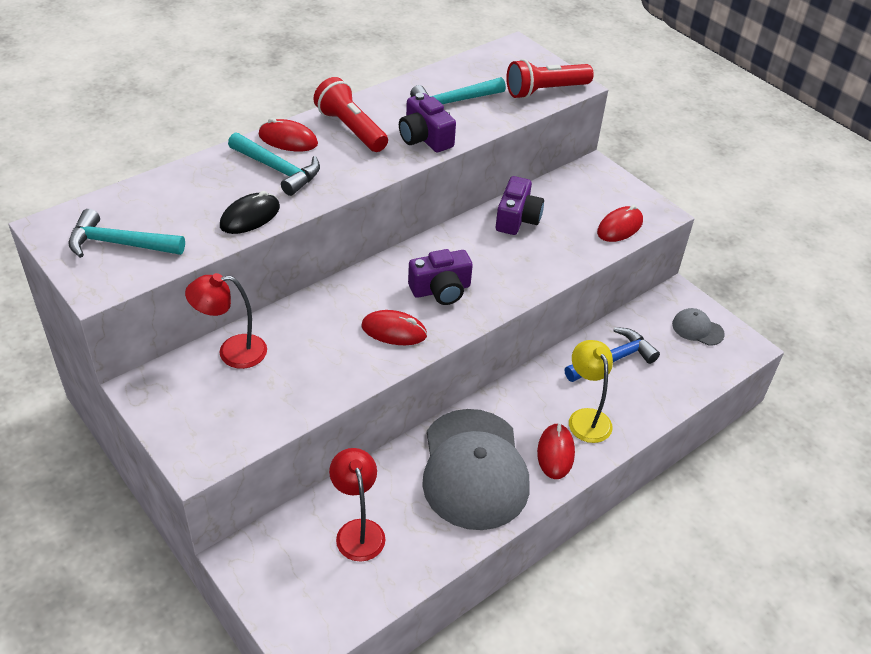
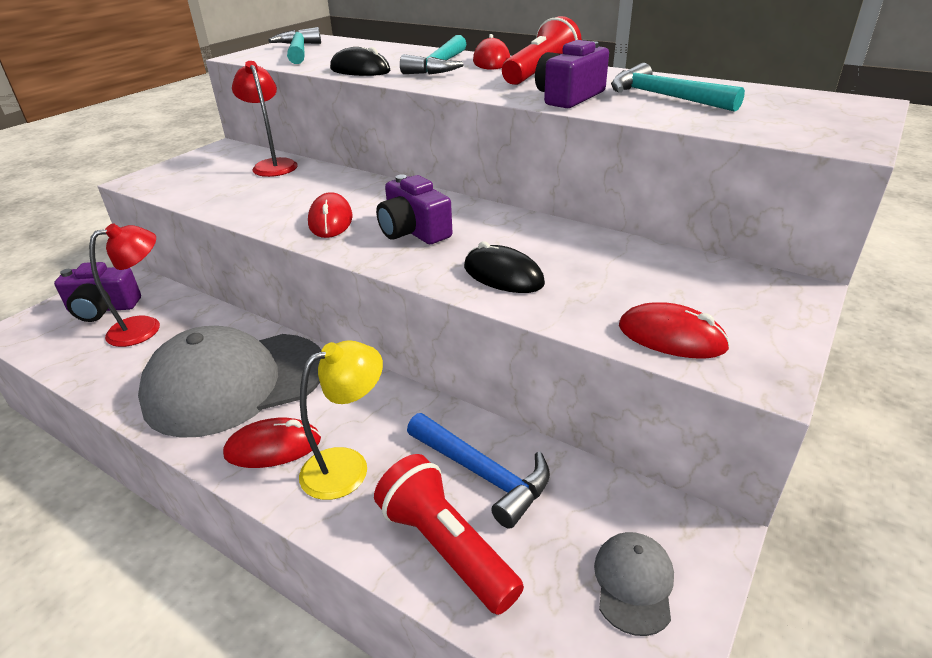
camera: 75 degrees right, 10 degrees down
purple camera [496,176,544,235] -> purple camera moved to [54,262,141,322]
red flashlight [506,59,594,99] -> red flashlight moved to [374,454,524,615]
none -> black mouse [464,241,545,293]

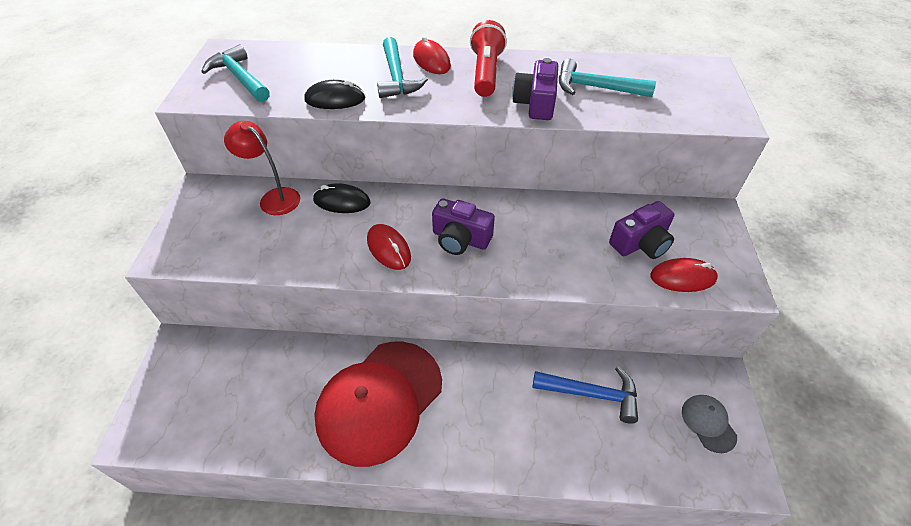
camera: 30 degrees left, 15 degrees up
purple camera [54,262,141,322] -> purple camera moved to [609,201,674,259]
red lamp [89,223,160,347] -> none
grey cap [138,326,322,438] -> red cap [314,342,442,467]
red mouse [223,418,321,468] -> none
yellow lamp [299,340,383,500] -> none
red flashlight [374,454,524,615] -> none
black mouse [464,241,545,293] -> black mouse moved to [313,183,371,213]

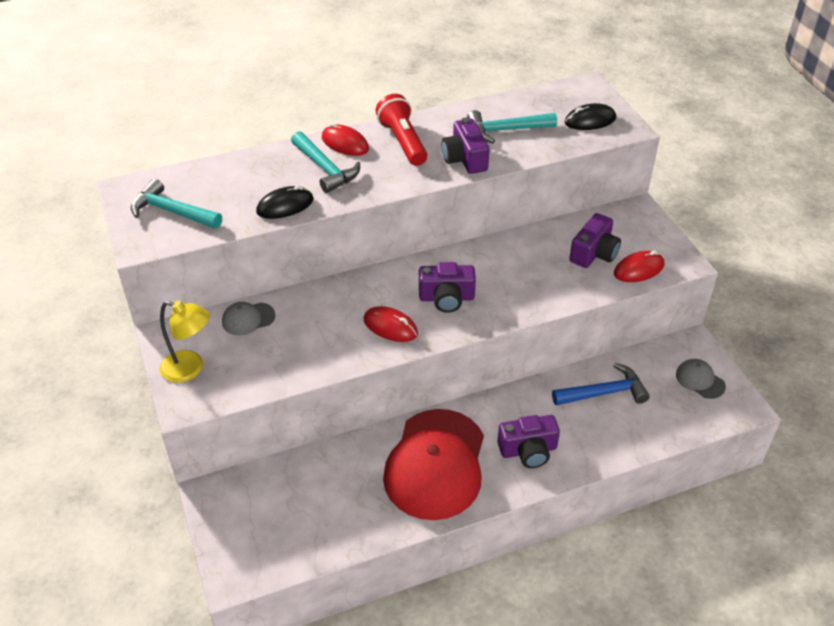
camera: 25 degrees left, 5 degrees down
red lamp [224,121,300,215] -> grey cap [222,302,276,335]
black mouse [313,183,371,213] -> black mouse moved to [565,103,616,130]
none -> yellow lamp [160,301,210,383]
none -> purple camera [497,415,560,468]

